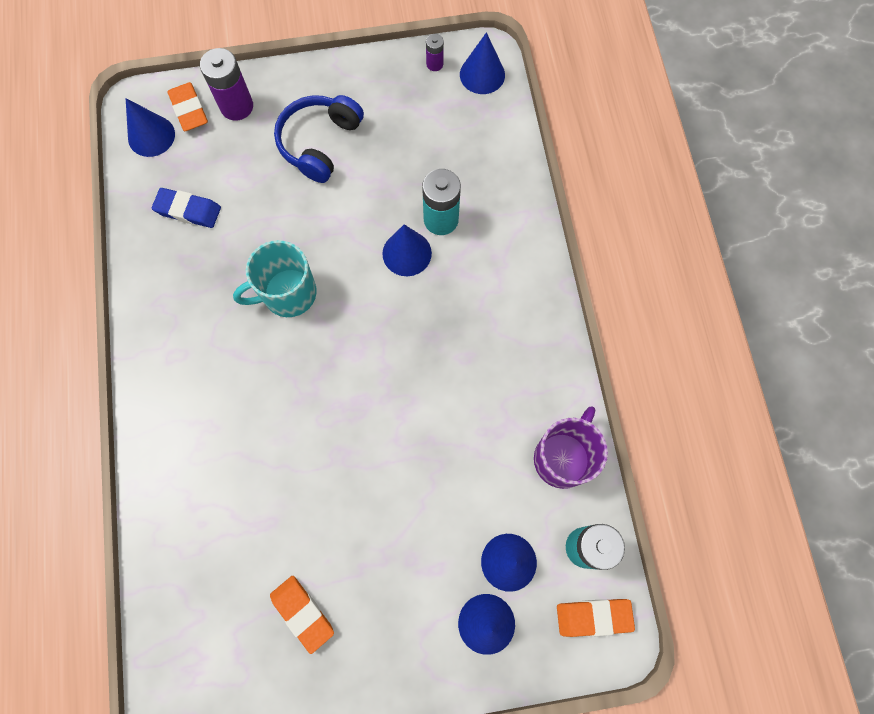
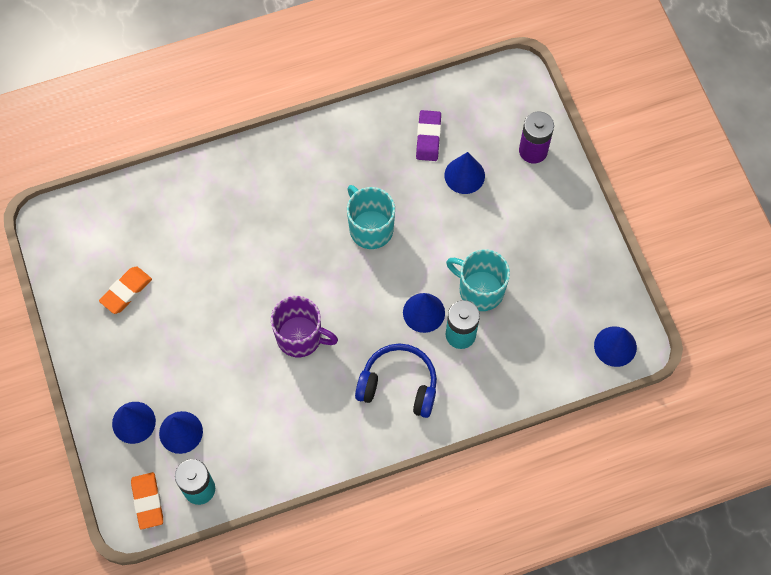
camera: 80 degrees right, 5 degrees down
blue cone [126,98,175,157] -> blue cone moved to [444,152,485,194]
blue eraser [152,188,221,228] -> purple eraser [416,110,441,161]
orange eraser [167,82,208,131] -> none
blue headphones [274,95,364,183] -> blue headphones moved to [355,344,437,418]
purple battery [426,34,444,71] -> none
purple mug [534,406,608,489] -> purple mug moved to [271,296,338,357]
none -> turquoise mug [446,249,510,311]

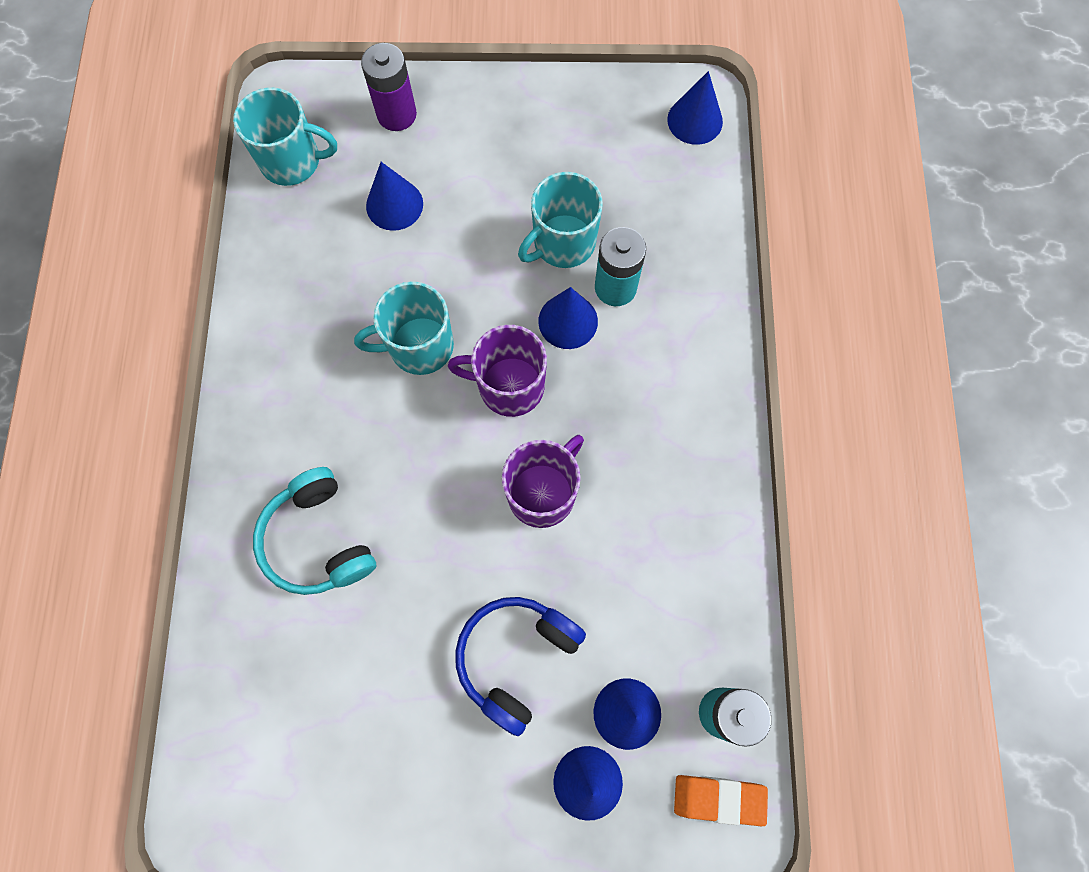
camera: 70 degrees left, 5 degrees up
orange eraser [99,267,152,314] -> none
blue headphones [355,344,437,418] -> blue headphones moved to [455,597,586,736]
purple eraser [416,110,441,161] -> none
none -> turquoise mug [233,87,337,186]
none -> turquoise headphones [253,467,376,595]
none -> purple mug [448,325,547,417]

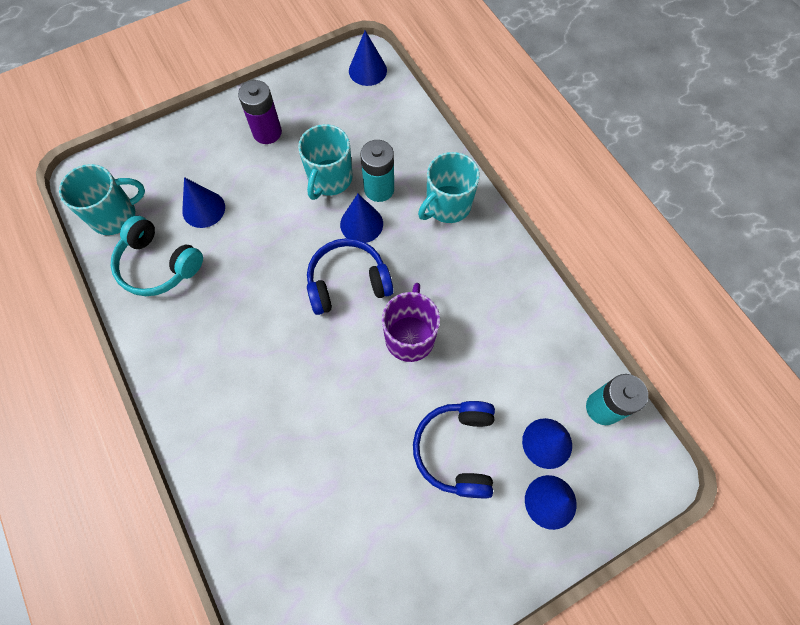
camera: 30 degrees left, 5 degrees down
turquoise headphones [253,467,376,595] -> turquoise headphones moved to [110,216,203,296]
turquoise mug [354,281,454,375] -> turquoise mug moved to [418,152,480,223]
purple battery [361,43,417,131] -> purple battery moved to [238,80,282,144]
purple mug [448,325,547,417] -> blue headphones [307,238,393,315]
orange eraser [674,775,768,826] -> none

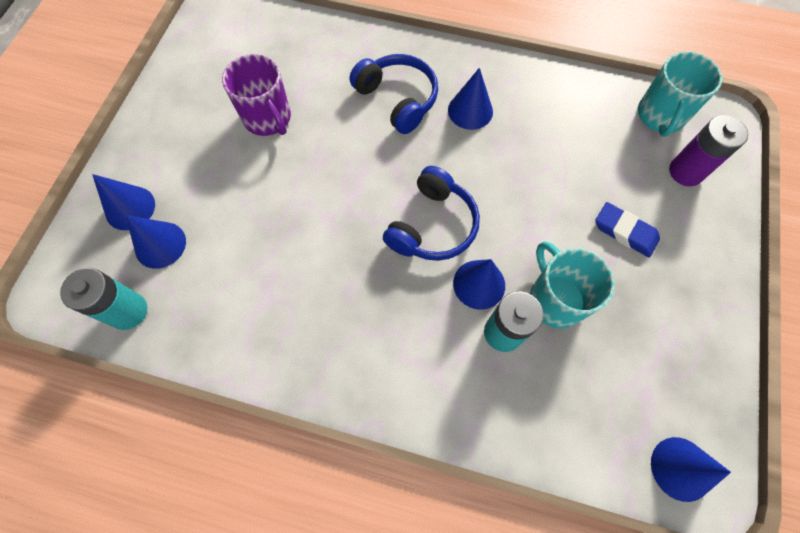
camera: 135 degrees right, 0 degrees up
turquoise headphones [110,216,203,296] -> none
blue cone [182,177,225,228] -> blue cone moved to [448,68,493,130]
purple battery [238,80,282,144] -> purple battery moved to [669,115,748,186]
purple mug [382,283,440,362] -> purple mug moved to [222,54,291,136]
blue headphones [413,401,495,498] -> blue headphones moved to [350,54,438,134]
turquoise mug [418,152,480,223] -> none
none -> blue eraser [595,202,660,258]

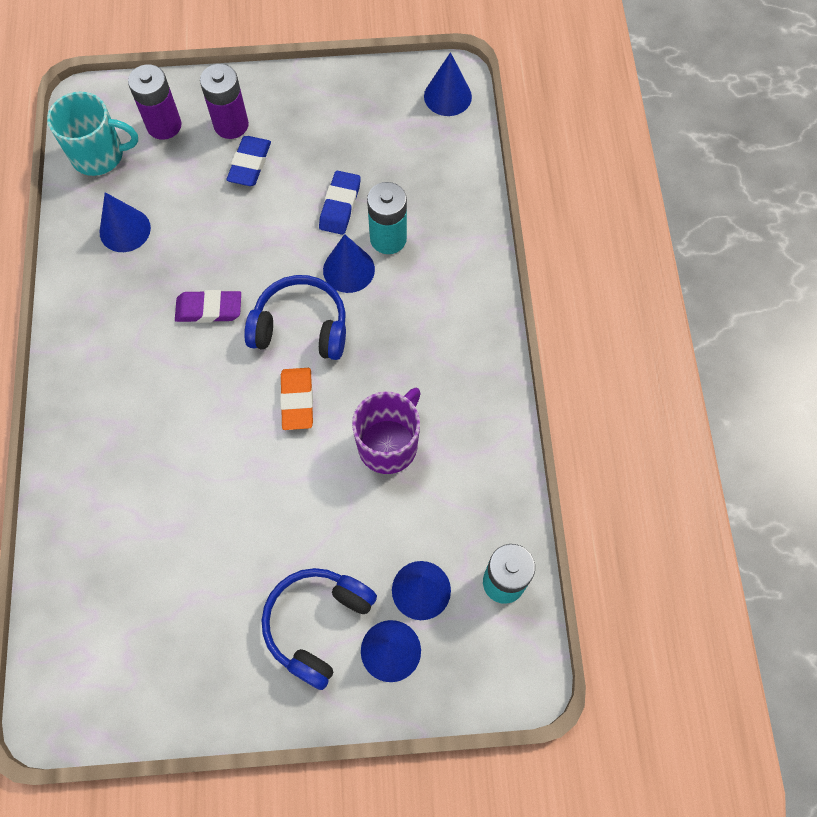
camera: 110 degrees left, 0 degrees up
purple mug [222,54,291,136] -> purple mug moved to [352,388,421,474]
blue headphones [350,54,438,134] -> blue headphones moved to [262,568,377,690]
blue cone [448,68,493,130] -> blue cone moved to [100,192,151,252]
turquoise mug [530,241,614,329] -> blue eraser [319,171,361,235]
none -> purple eraser [175,290,241,323]
none -> purple battery [200,64,249,139]
none -> orange eraser [280,368,313,430]

